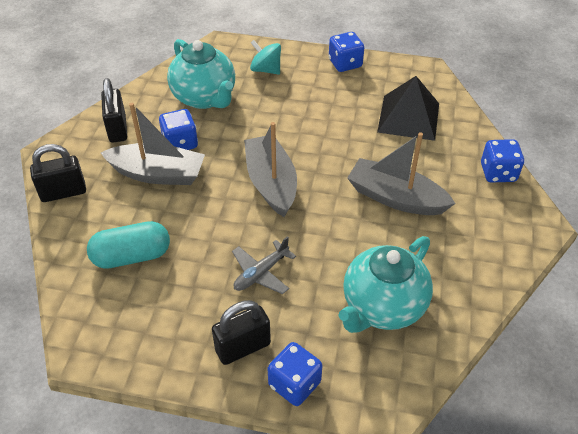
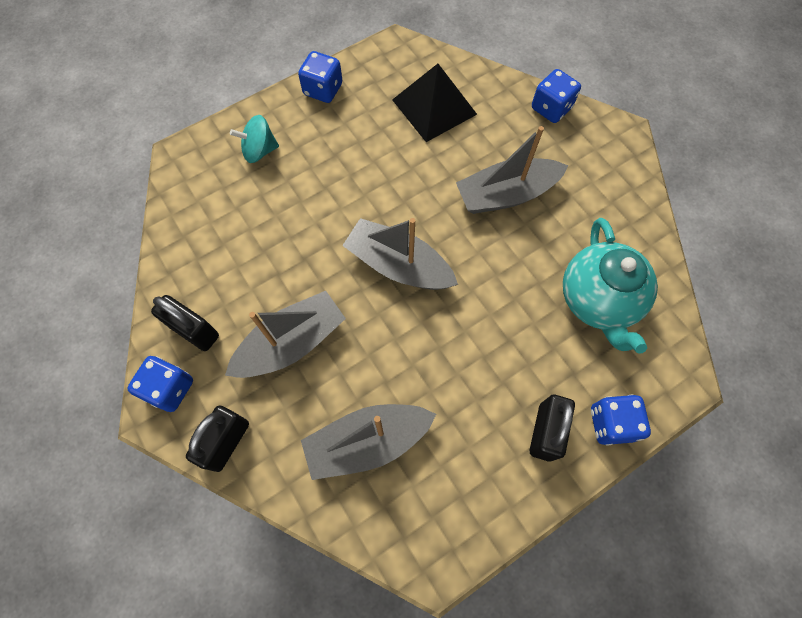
camera: 45 degrees left, 20 degrees up
turquoise capsule [87,221,170,269] -> grey boat [301,404,436,480]
blue dice [159,109,198,150] -> blue dice moved to [127,356,193,412]
turquoise teapot [167,39,235,109] -> none
grey plane [232,236,296,294] -> none

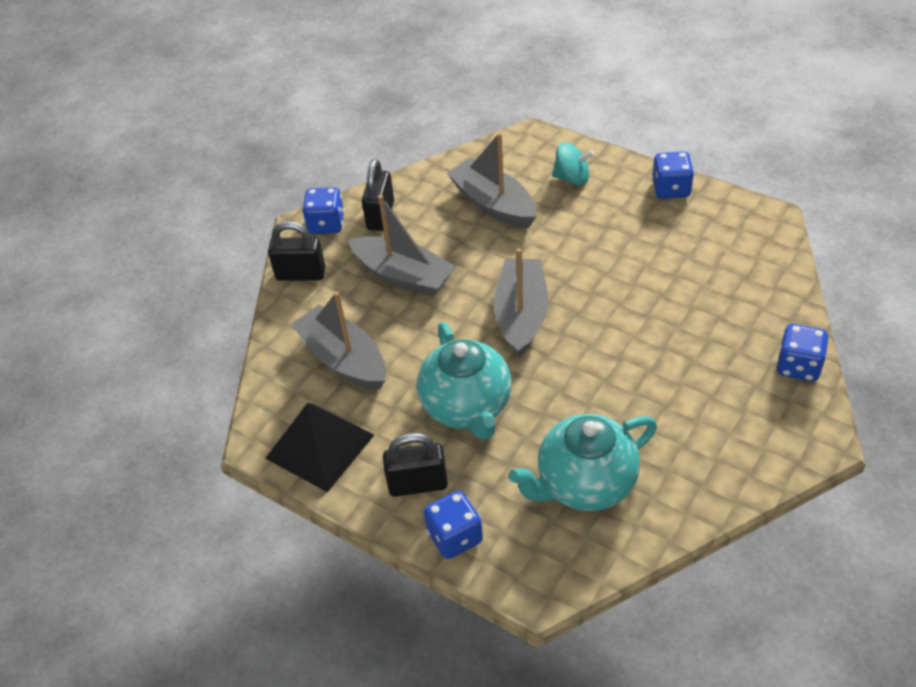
camera: 70 degrees right, 20 degrees down
turquoise spinning top [230,115,279,163] -> turquoise spinning top turned 135 degrees clockwise [552,143,594,186]
black pyramid [392,64,477,142] -> black pyramid moved to [265,403,374,492]
grey boat [456,126,568,214] -> grey boat moved to [447,132,537,228]
none -> turquoise teapot [417,322,512,440]

